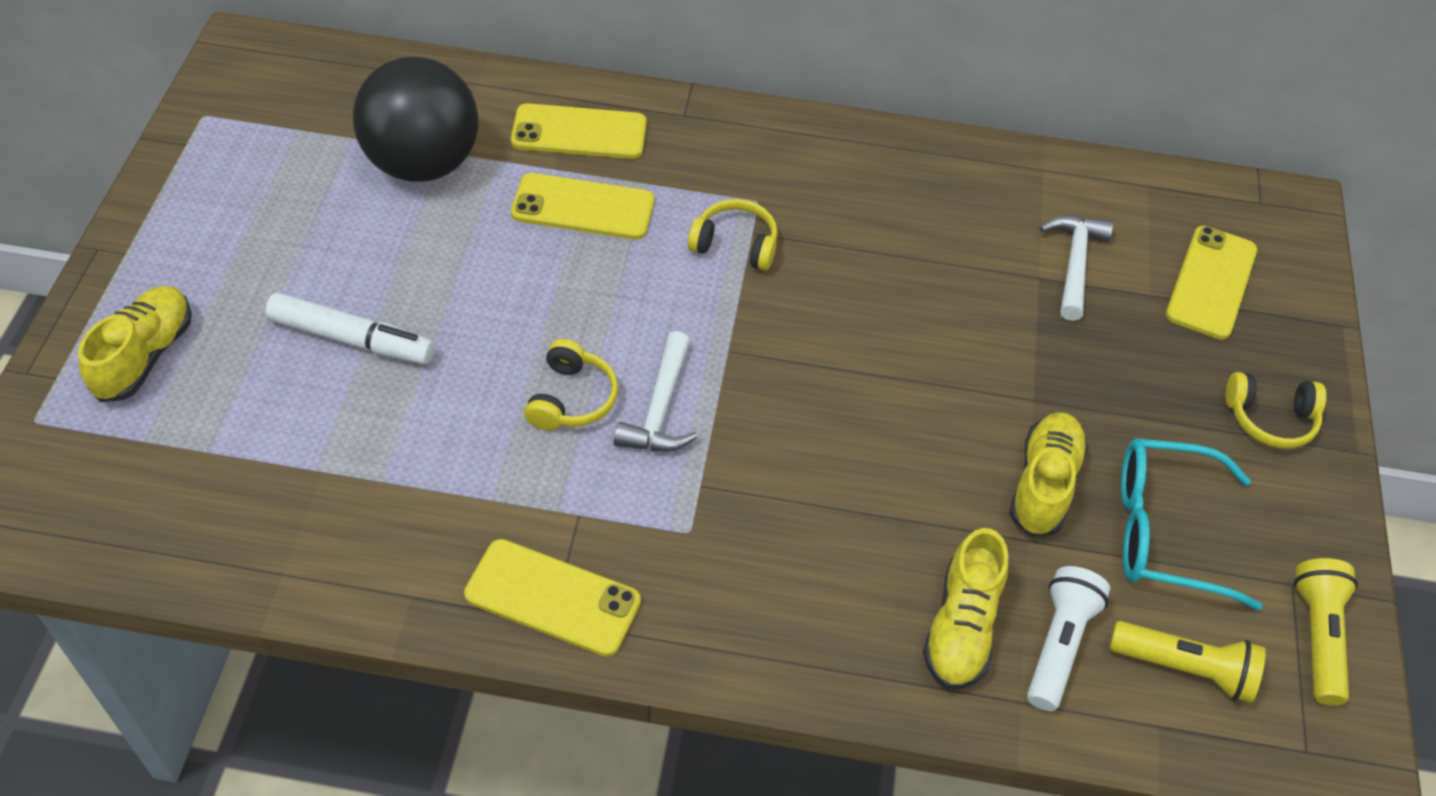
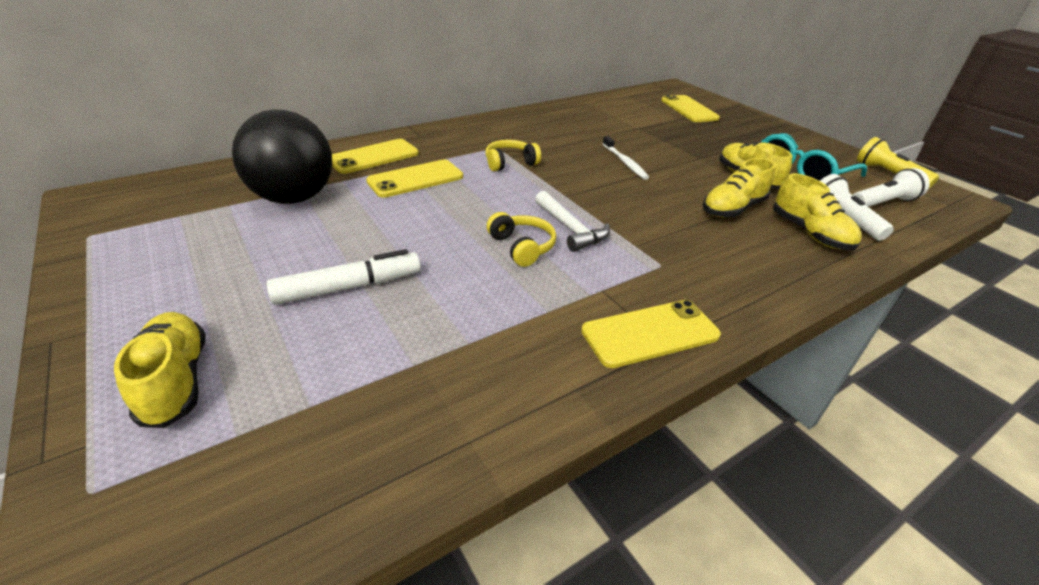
camera: 40 degrees left, 15 degrees down
white hammer [1040,215,1113,321] -> none
yellow flashlight [1109,621,1266,703] -> white flashlight [853,168,930,207]
yellow headphones [1226,372,1326,449] -> none
none -> white toothbrush [603,136,649,180]
none -> yellow shoe [703,158,776,217]

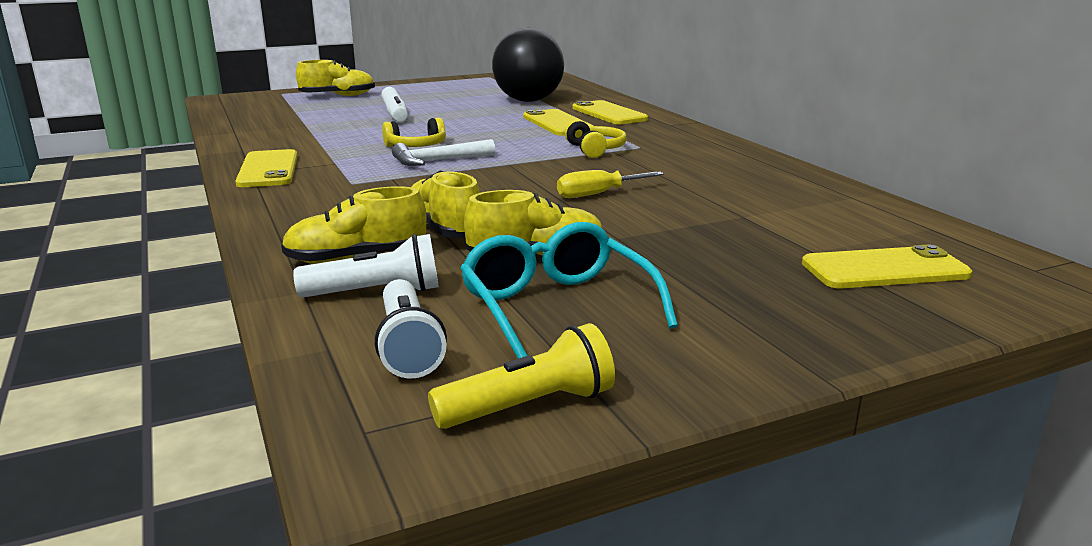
camera: 100 degrees right, 15 degrees down
white toothbrush [603,136,649,180] -> yellow screwdriver [557,170,664,198]

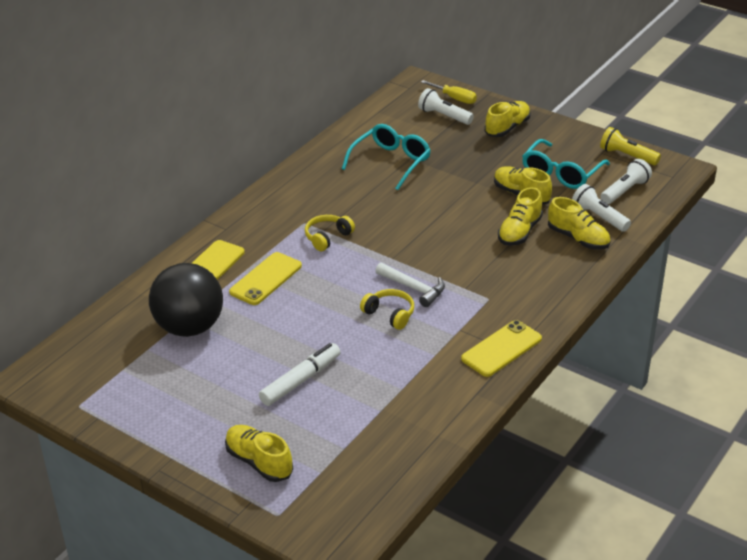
camera: 120 degrees left, 15 degrees up
yellow screwdriver [557,170,664,198] -> yellow screwdriver moved to [421,80,477,104]
yellow phone [802,245,972,288] -> white flashlight [418,88,474,125]
none -> turquoise glasses [342,124,431,190]
none -> yellow shoe [485,101,531,137]

